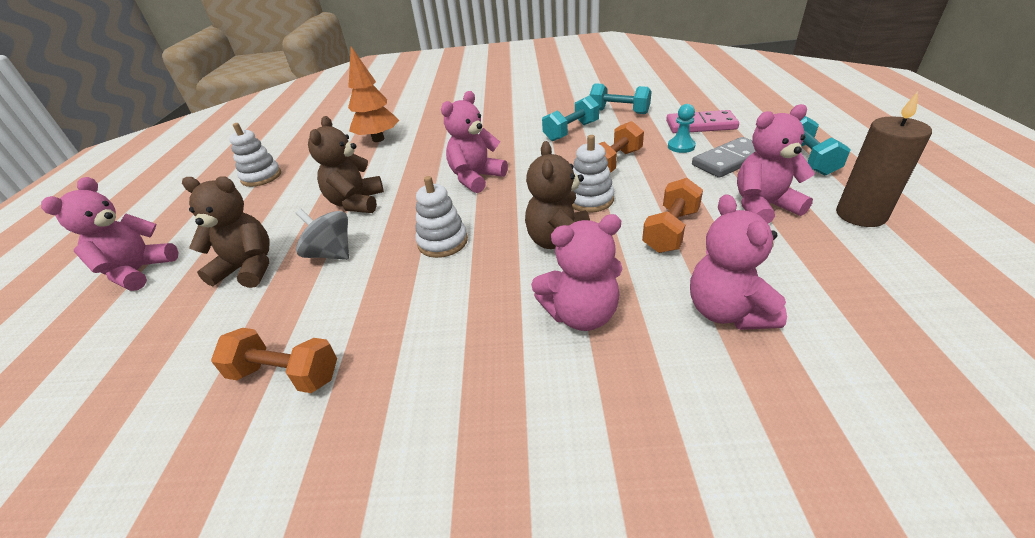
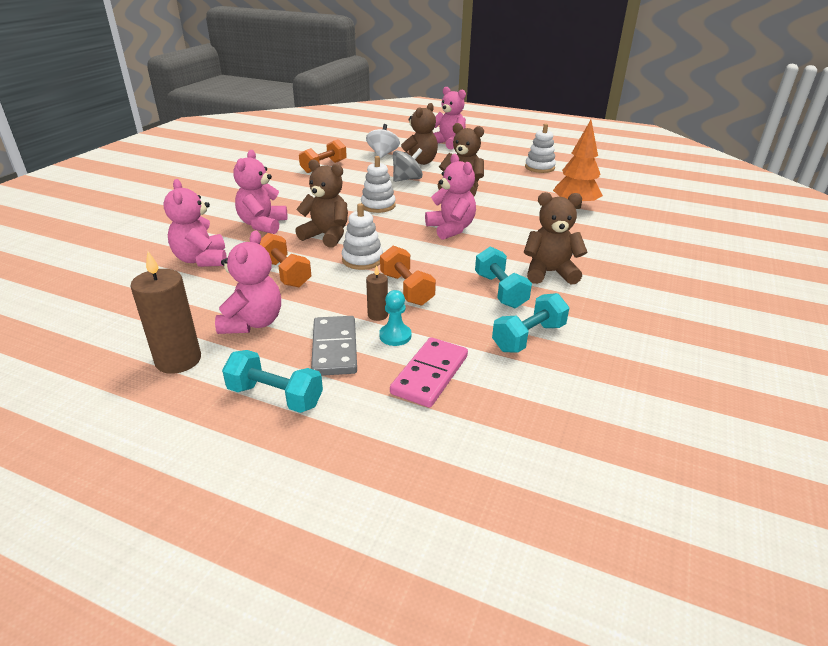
camera: 110 degrees right, 5 degrees down
pink teddy bear [690,194,787,330] -> pink teddy bear turned 120 degrees counterclockwise [163,179,227,267]
none -> white spinning top [366,124,400,158]
none -> brown candle [366,265,388,321]
none -> brown teddy bear [524,192,587,285]

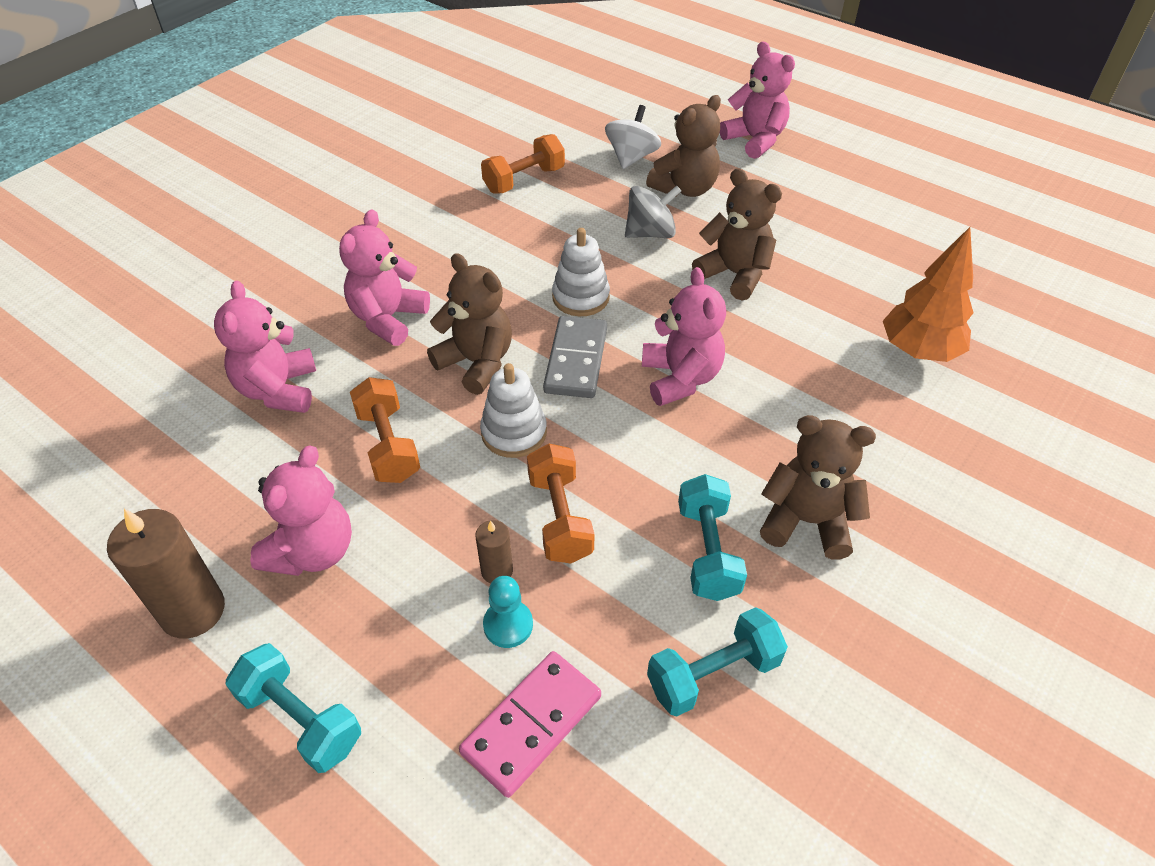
camera: 15 degrees right, 15 degrees up
grey domino [311,316,357,376] -> grey domino moved to [543,316,607,398]
white stacking toy [525,124,556,173] -> none

